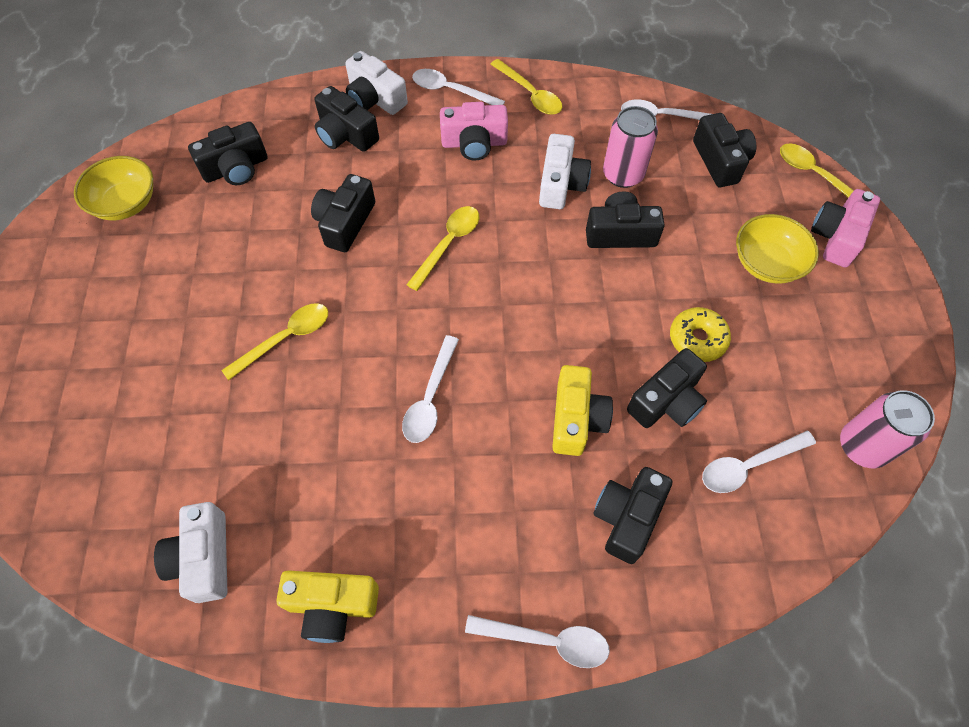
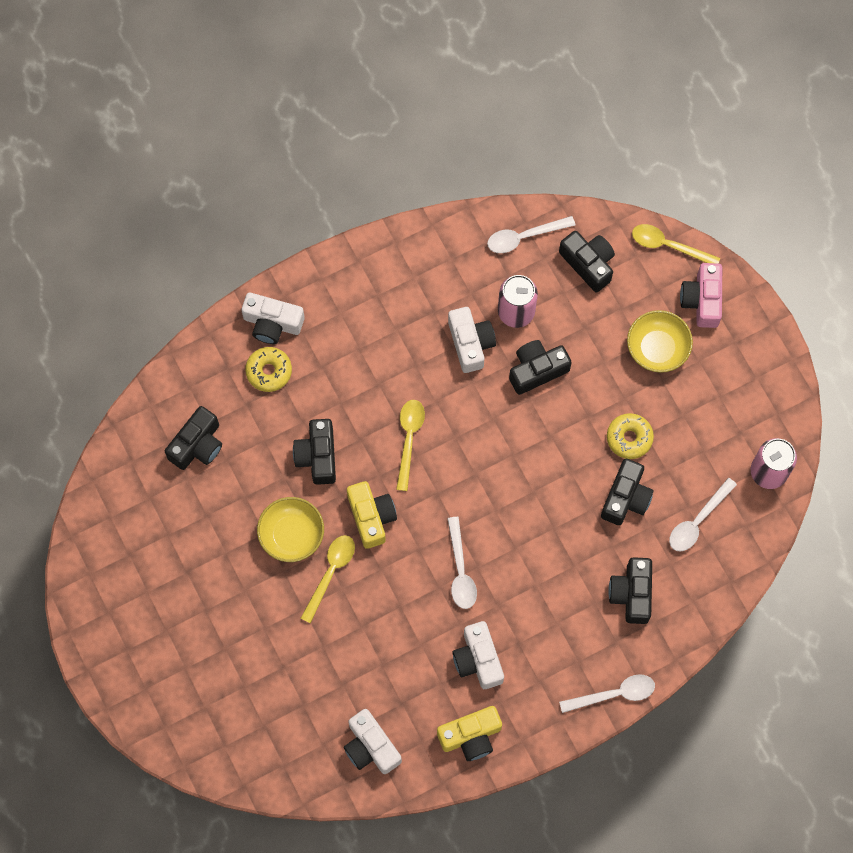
camera: 25 degrees left, 10 degrees up
yellow bowl [74,156,153,220] -> yellow bowl moved to [257,497,324,562]
black camera [314,86,379,152] -> yellow donut [245,347,292,392]
white spoon [412,69,505,105] -> none
pink camera [440,102,508,161] -> none
yellow spoon [490,59,562,115] -> none
yellow camera [552,365,613,456] -> yellow camera moved to [347,481,397,549]
none -> white camera [452,621,504,689]

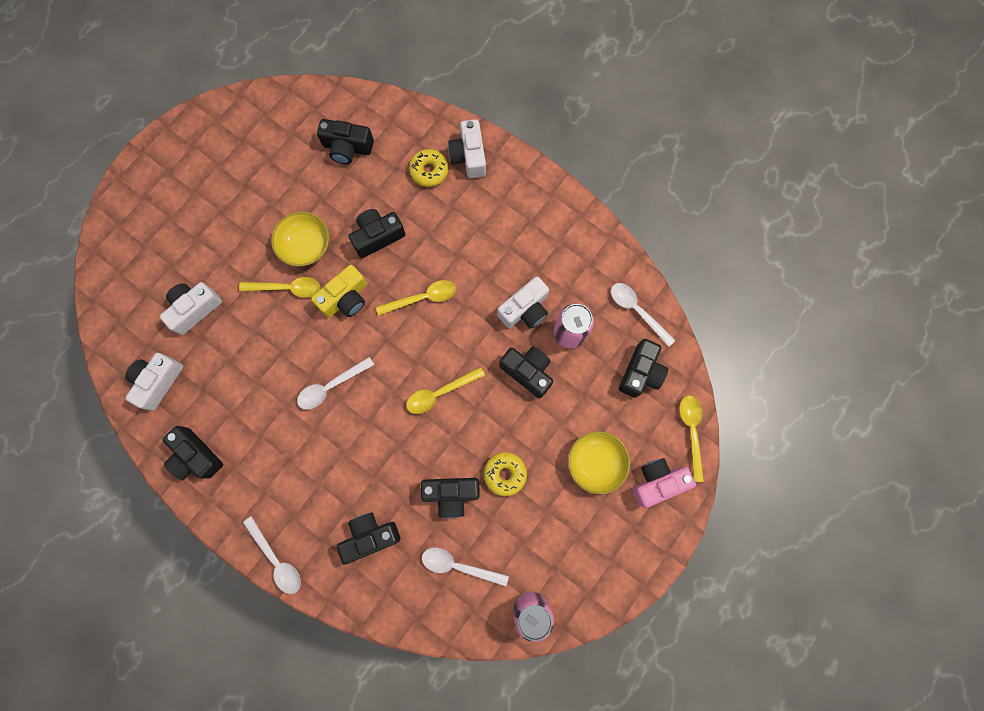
camera: 65 degrees right, 5 degrees up
yellow camera [437,706,502,761] -> black camera [163,426,223,480]
white camera [452,621,504,689] -> white camera moved to [160,282,222,335]
none -> yellow spoon [406,367,485,414]

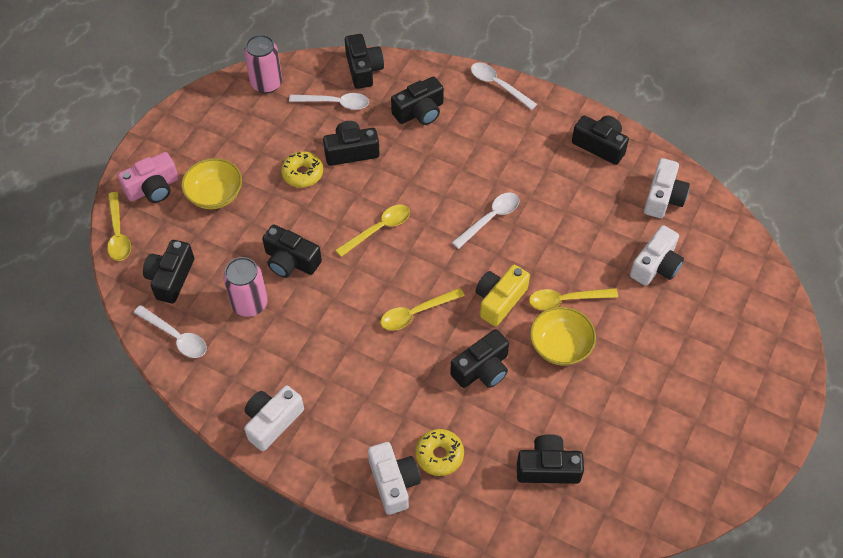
camera: 170 degrees right, 20 degrees down
white camera [497,277,549,329] -> white camera moved to [244,385,304,451]
none -> black camera [345,34,384,89]

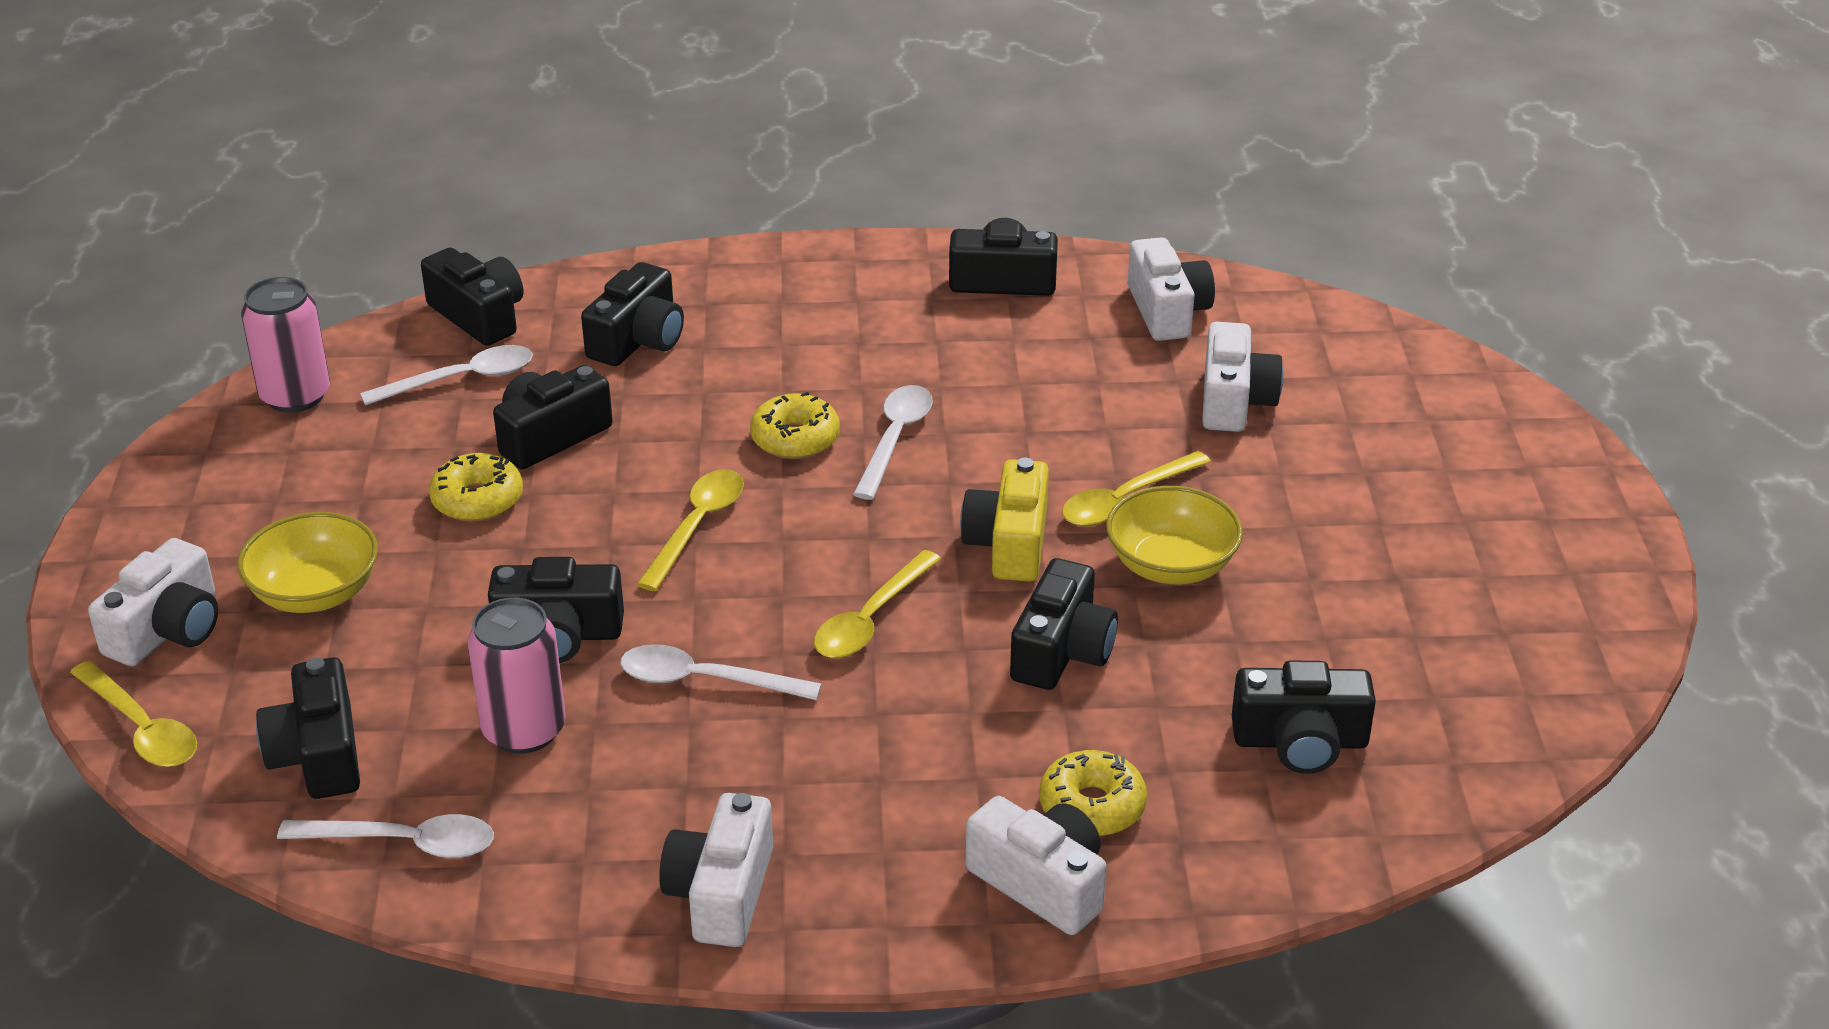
camera: 30 degrees left, 20 degrees down
pink camera [118,152,179,203] -> white camera [88,538,218,666]
white spoon [471,63,537,110] -> white spoon moved to [620,644,821,700]
black camera [517,434,584,484] -> black camera turned 150 degrees counterclockwise [1232,660,1376,774]
none -> yellow donut [750,392,840,459]

